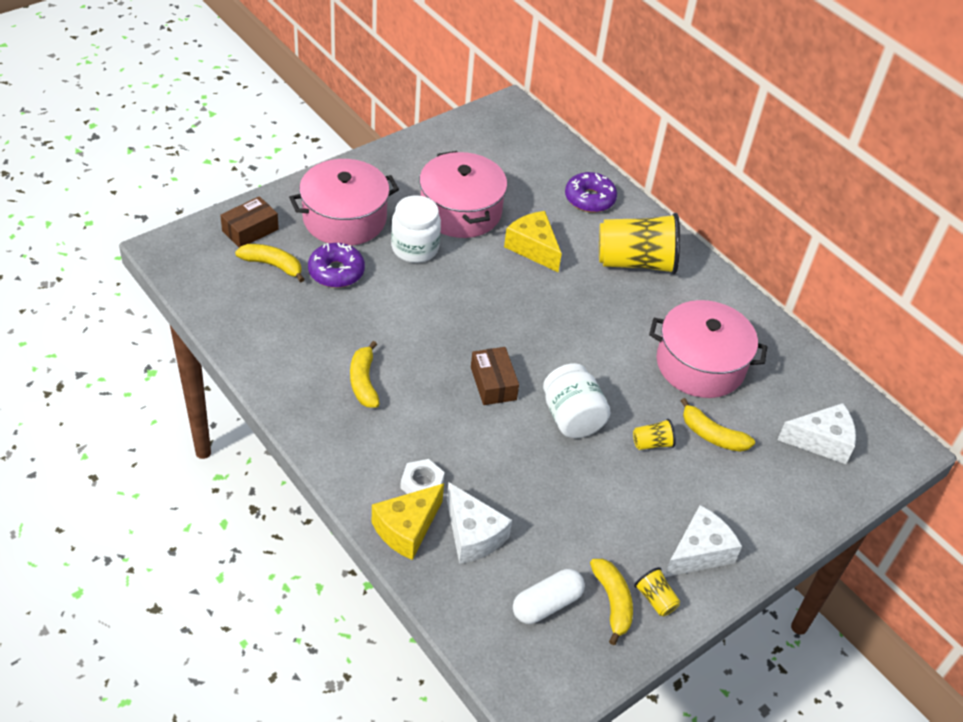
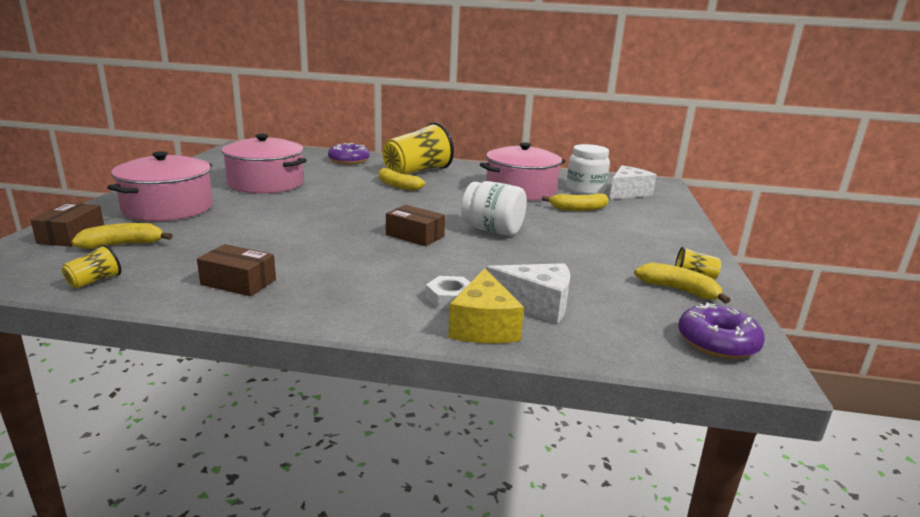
camera: 40 degrees left, 25 degrees down
purple donut [308,243,365,288] -> purple donut moved to [678,302,765,359]
yellow banana [350,341,380,407] -> yellow banana moved to [378,168,425,191]
white jar [391,195,441,263] -> white jar moved to [566,144,610,195]
yellow cheese [504,211,562,272] -> none
white capsule [513,569,585,624] -> none
yellow cup [633,419,676,450] -> yellow cup moved to [61,245,121,289]
white cheese [664,505,742,577] -> none
none -> brown box [197,244,276,296]

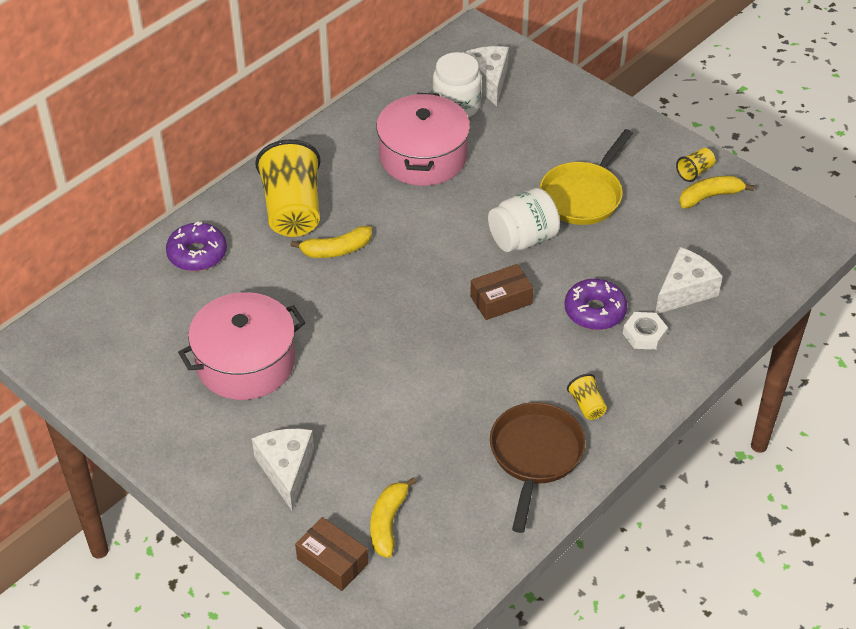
camera: 55 degrees left, 25 degrees up
yellow cup [61,245,121,289] -> yellow cup moved to [567,374,607,420]
pink pot [107,151,213,221] -> white cheese [252,429,314,511]
brown box [197,244,276,296] -> brown pan [490,402,586,533]
yellow cheese [448,268,524,344] -> none
yellow banana [542,193,609,211] -> none
purple donut [678,302,765,359] -> purple donut moved to [564,279,627,330]
none -> yellow pan [540,129,633,225]

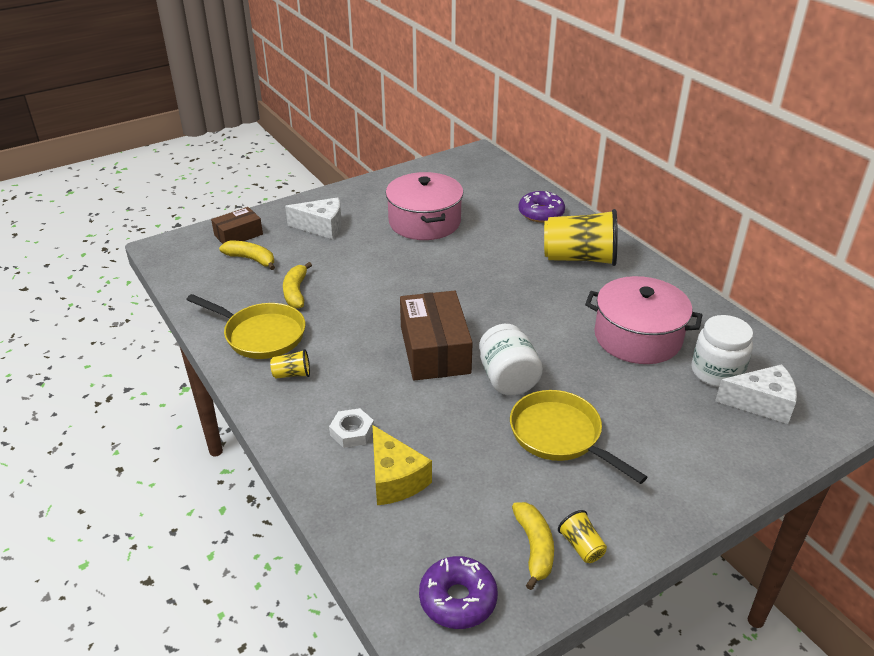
camera: 105 degrees right, 10 degrees down
yellow banana [290,226,372,258] -> yellow banana moved to [283,262,312,309]
brown box [470,264,534,320] -> brown box [400,291,473,381], size x1.74
brown pan [490,402,586,533] -> yellow pan [186,294,305,359]
purple donut [564,279,627,330] -> purple donut moved to [419,556,498,629]
white cheese [655,247,723,314] -> yellow cheese [372,425,432,505]

